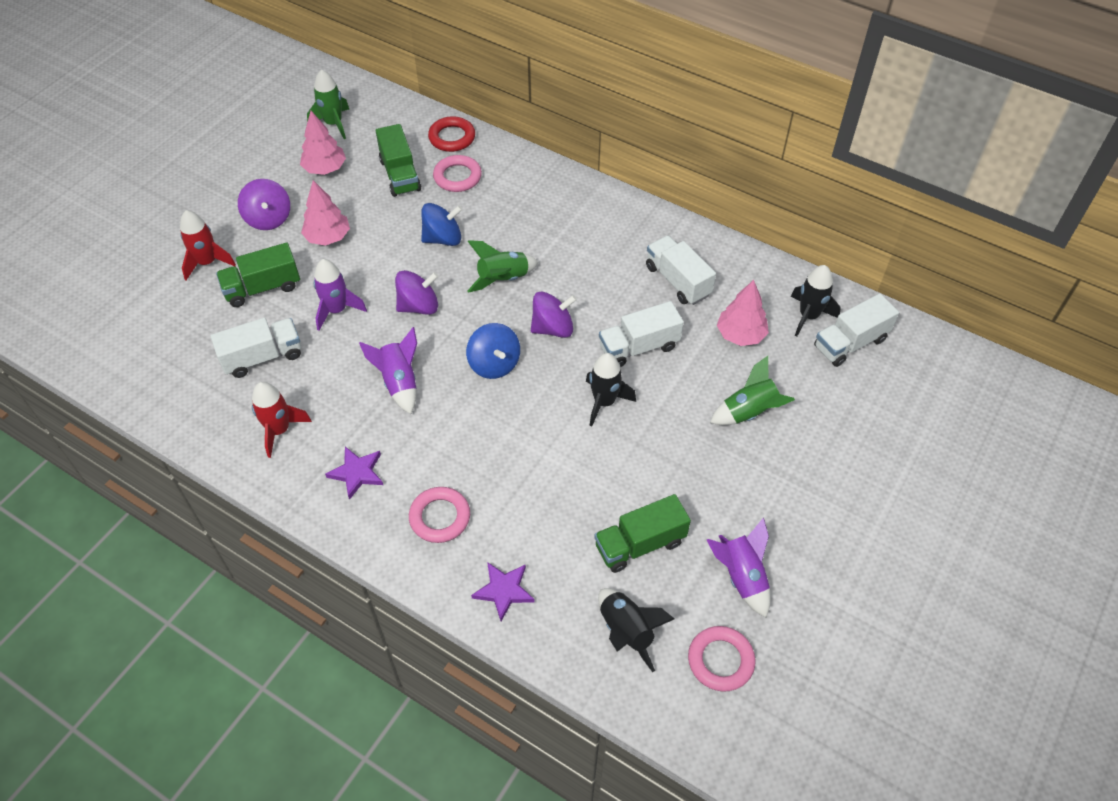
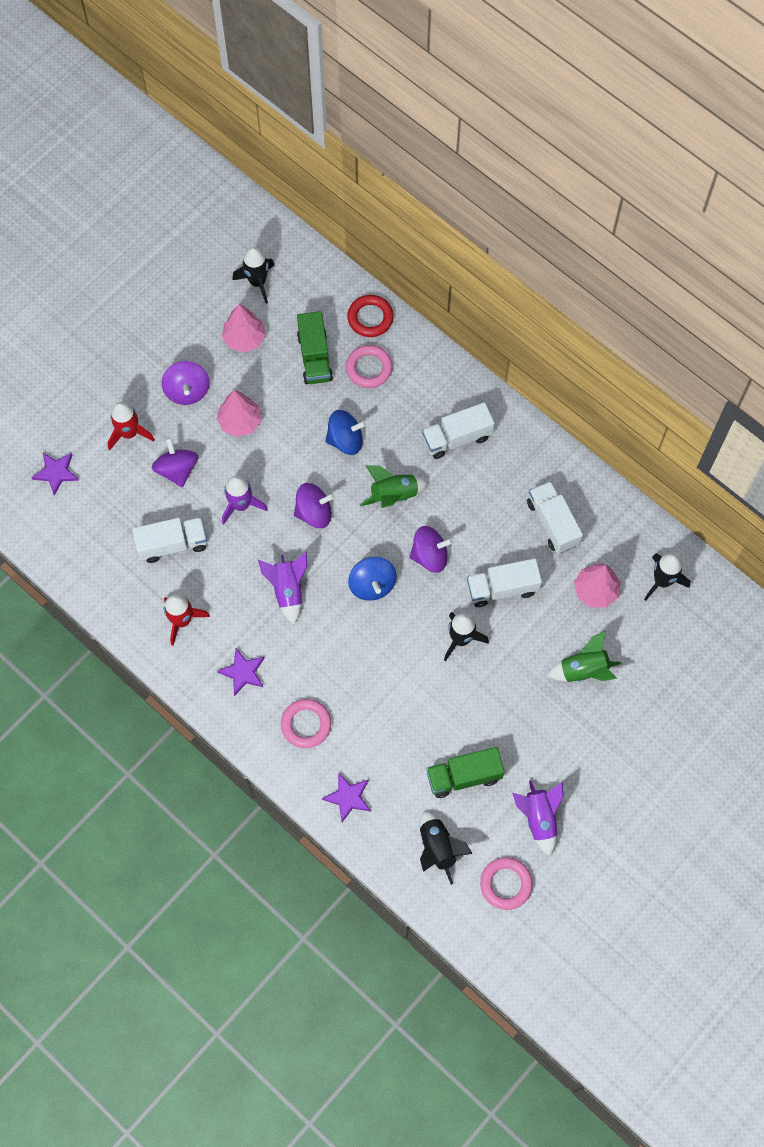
camera: 10 degrees right, 15 degrees up
green truck [216,243,300,307] -> purple spinning top [152,437,198,487]
green rocket [307,69,349,139] -> black rocket [232,247,275,304]
white truck [814,294,899,367] -> white truck moved to [422,402,495,459]
none -> purple star [31,453,79,496]

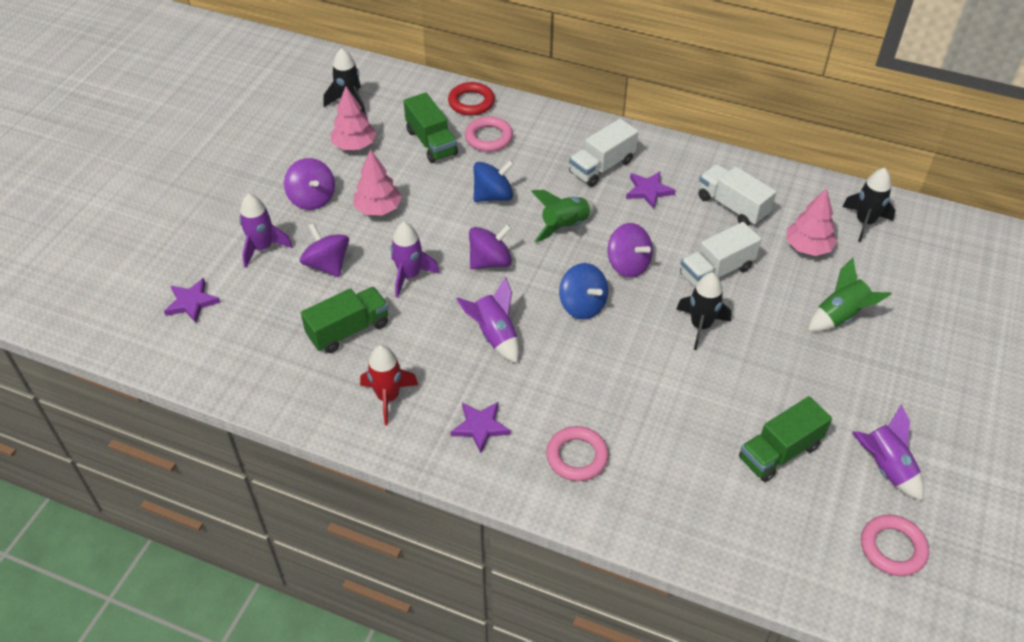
camera: 20 degrees left, 20 degrees down
red rocket [108,402,155,450] -> purple rocket [239,193,293,268]
white truck [132,517,207,563] -> green truck [301,287,388,353]
purple star [322,772,371,822] -> purple star moved to [626,171,675,209]
purple spinning top [409,526,453,573] -> purple spinning top turned 75 degrees clockwise [608,223,653,278]
black rocket [420,810,473,885] -> none

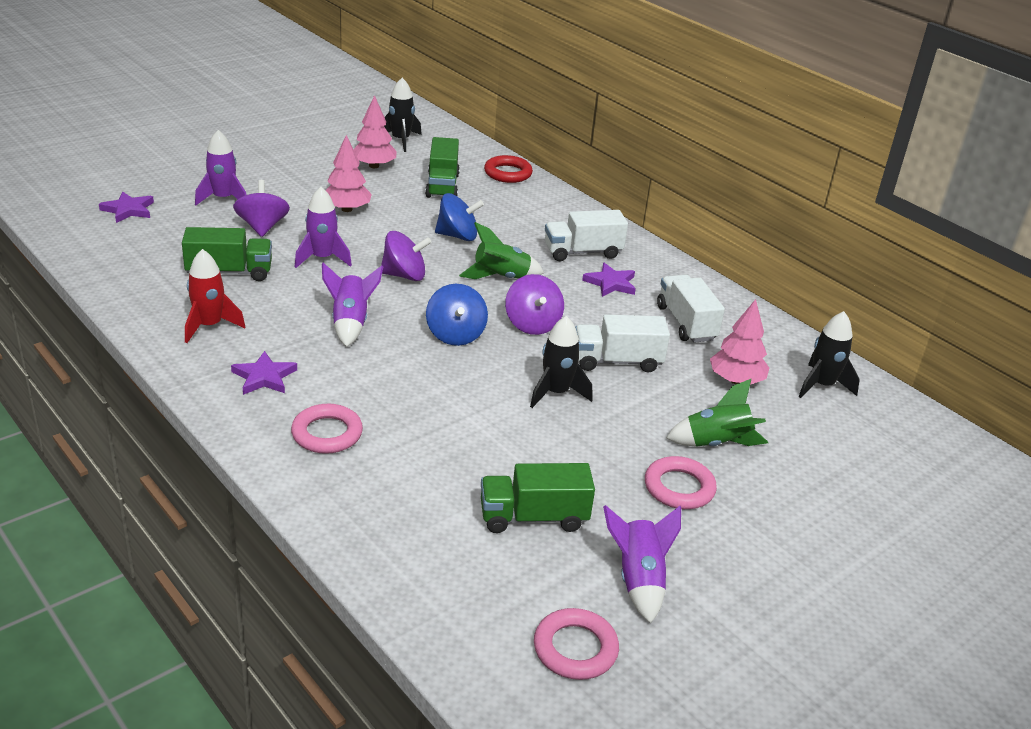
camera: 25 degrees right, 15 degrees down
purple spinning top [284,158,335,210] -> none
pink ring [465,116,513,152] -> pink ring moved to [645,456,717,509]

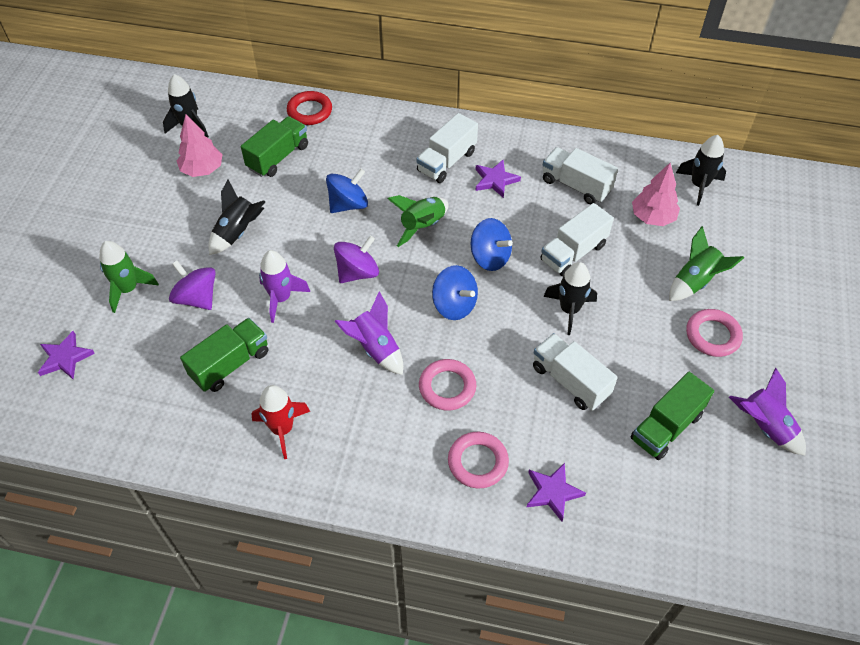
camera: 35 degrees left, 20 degrees up
purple rocket [195,130,246,205] -> green rocket [99,241,159,313]
purple star [231,351,297,395] -> purple star moved to [527,463,586,521]
pink tree [326,135,372,212] -> black rocket [209,180,265,255]
green truck [425,137,460,198] -> green truck turned 105 degrees counterclockwise [241,116,308,177]
purple spinning top [505,274,564,335] -> blue spinning top [471,218,513,271]
pink ring [534,608,619,680] -> pink ring moved to [419,359,476,410]
none -> white truck [533,333,618,410]

